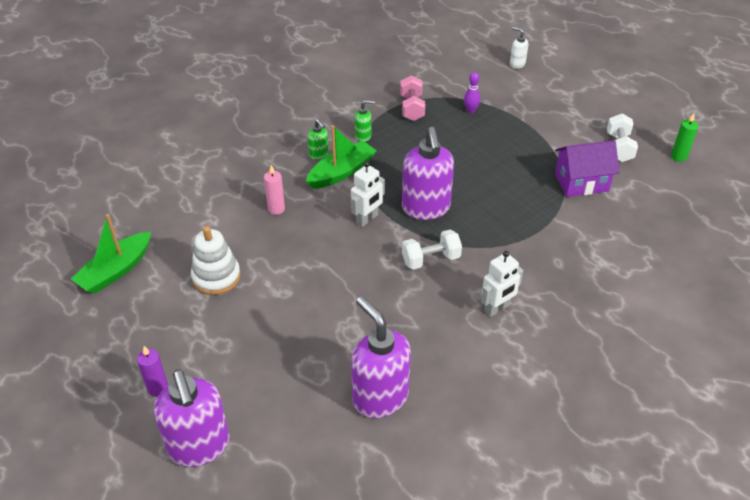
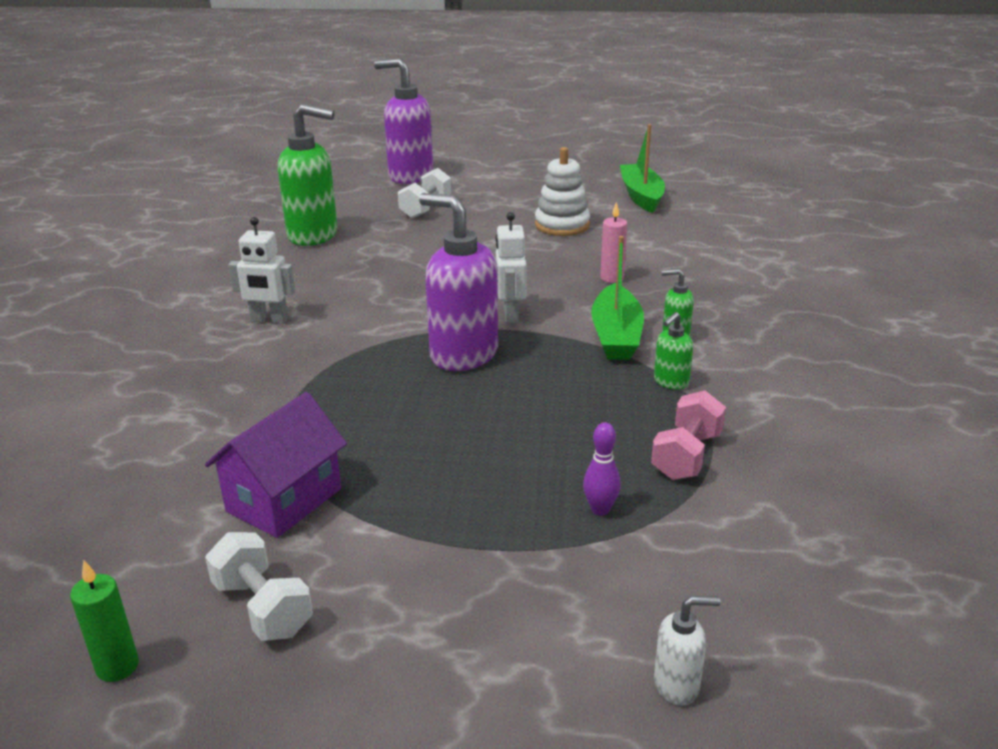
camera: 135 degrees right, 15 degrees down
purple candle [137,346,168,397] -> none
purple soap dispenser [351,296,411,418] -> green soap dispenser [278,104,337,246]
pink dumbbell [400,75,425,121] -> pink dumbbell turned 75 degrees clockwise [651,390,726,480]
white dumbbell [402,229,462,270] -> white dumbbell moved to [398,168,452,218]
white robot [481,251,523,317] -> white robot turned 90 degrees counterclockwise [228,217,295,324]

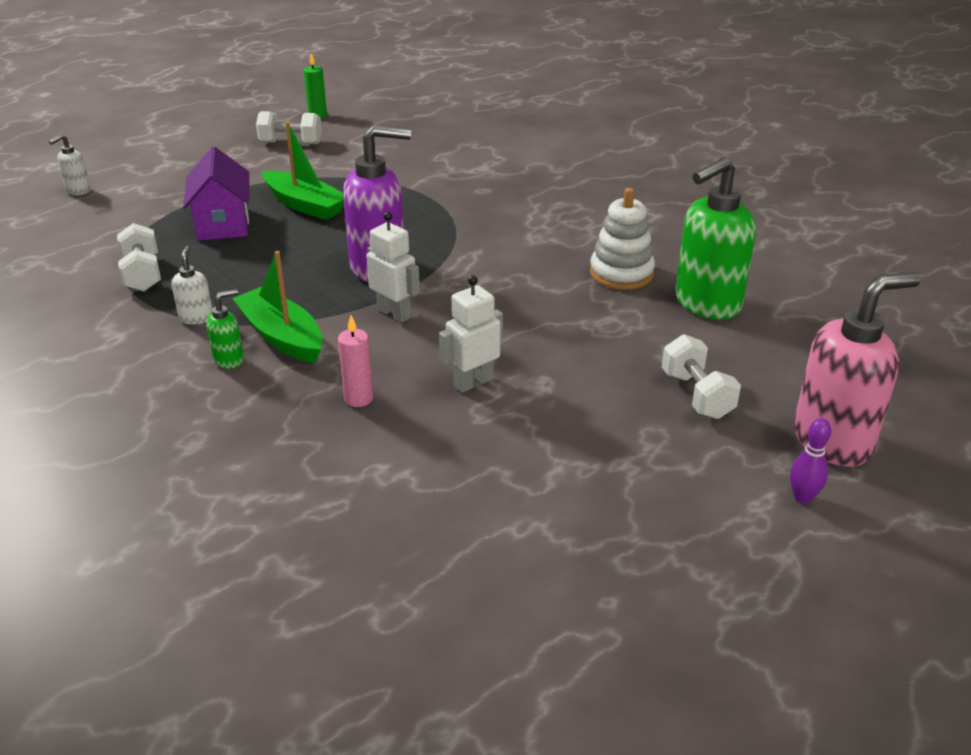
camera: 135 degrees right, 5 degrees up
purple house [205,392,347,538] -> purple house moved to [183,147,249,241]
white robot [228,217,295,324] -> white robot moved to [439,275,503,393]
purple soap dispenser [374,58,433,184] -> pink soap dispenser [794,272,921,467]
white stacking toy [535,147,590,236] -> white stacking toy moved to [590,188,655,290]
purple bowling pin [583,422,621,516] -> purple bowling pin moved to [790,418,831,504]
green boat [620,124,665,213] -> green boat moved to [262,122,344,220]
pink dumbbell [651,390,726,480] -> white dumbbell [117,223,161,291]
green soap dispenser [654,312,693,390] -> white soap dispenser [172,246,212,324]

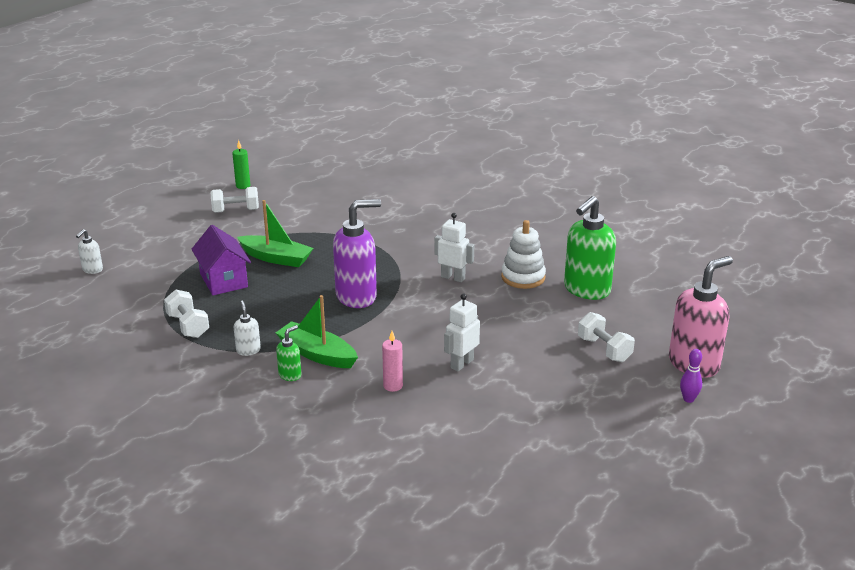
camera: 15 degrees left, 5 degrees down
white robot [366,212,420,323] -> white robot moved to [434,213,474,282]

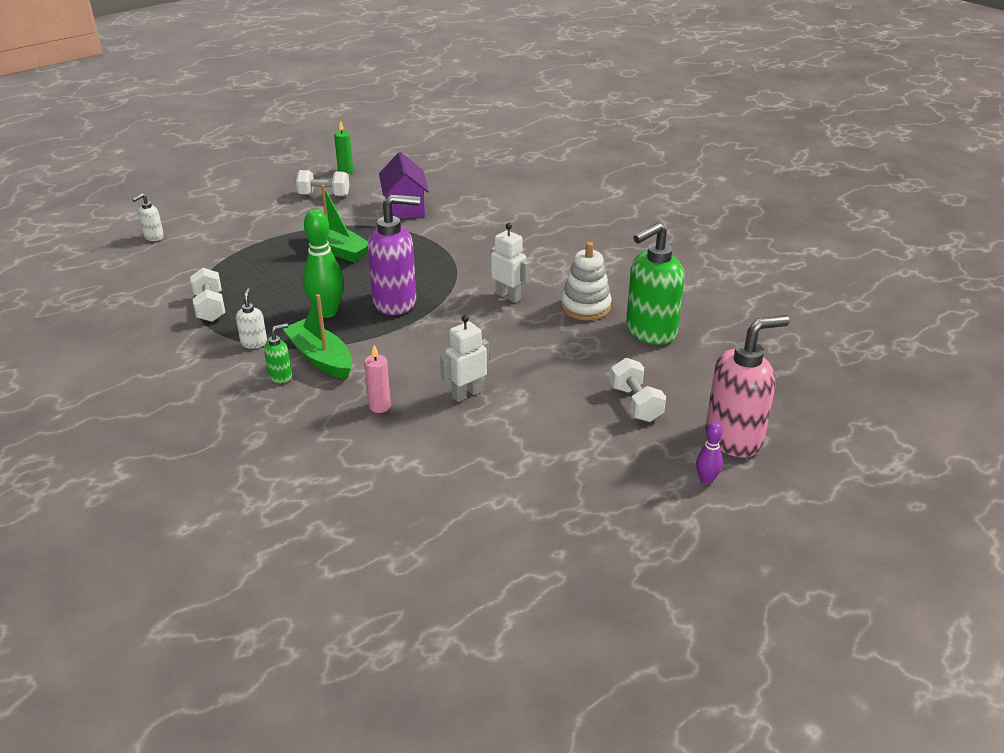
camera: 15 degrees right, 5 degrees up
purple house [191,225,251,295] -> purple house moved to [379,152,429,219]
none -> green bowling pin [303,209,344,318]

